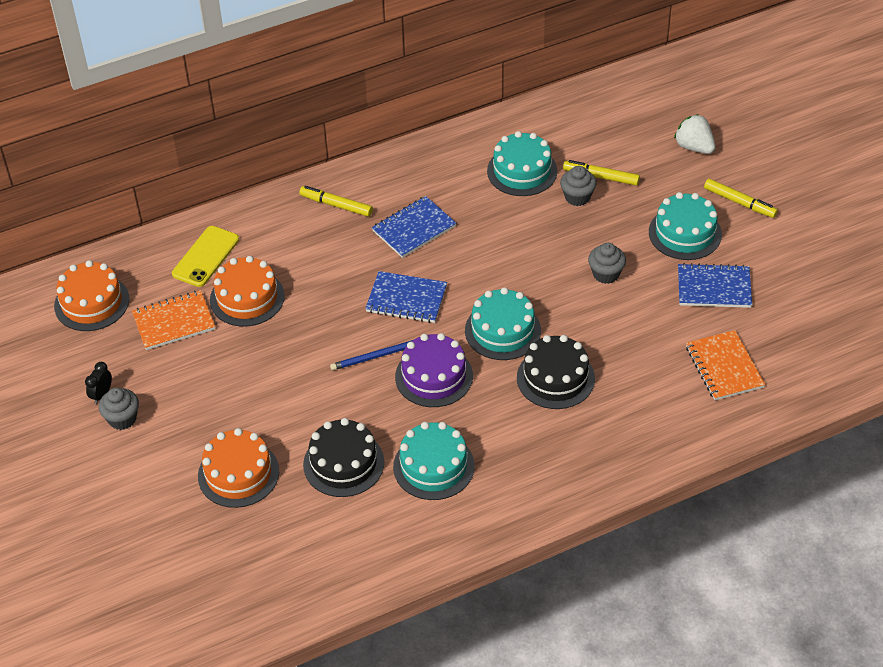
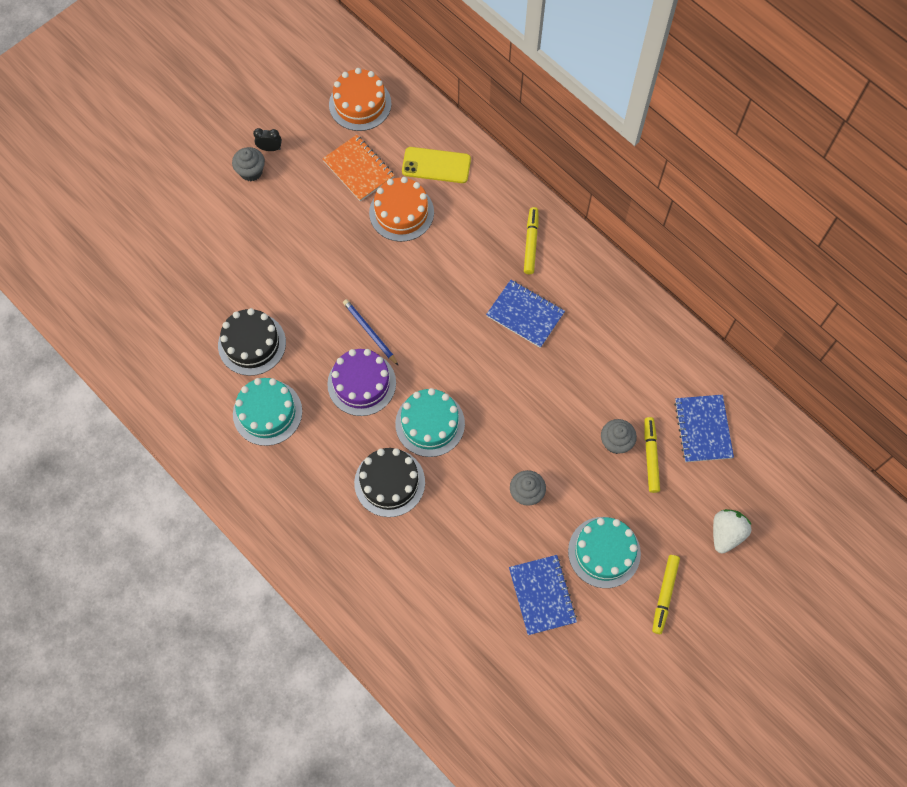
camera: 70 degrees right, 20 degrees up
orange cake [198,428,279,508] -> none
blue notebook [365,271,447,323] -> blue notebook moved to [674,395,734,462]
turquoise cake [487,131,557,196] -> none
orange notebook [686,330,765,400] -> none

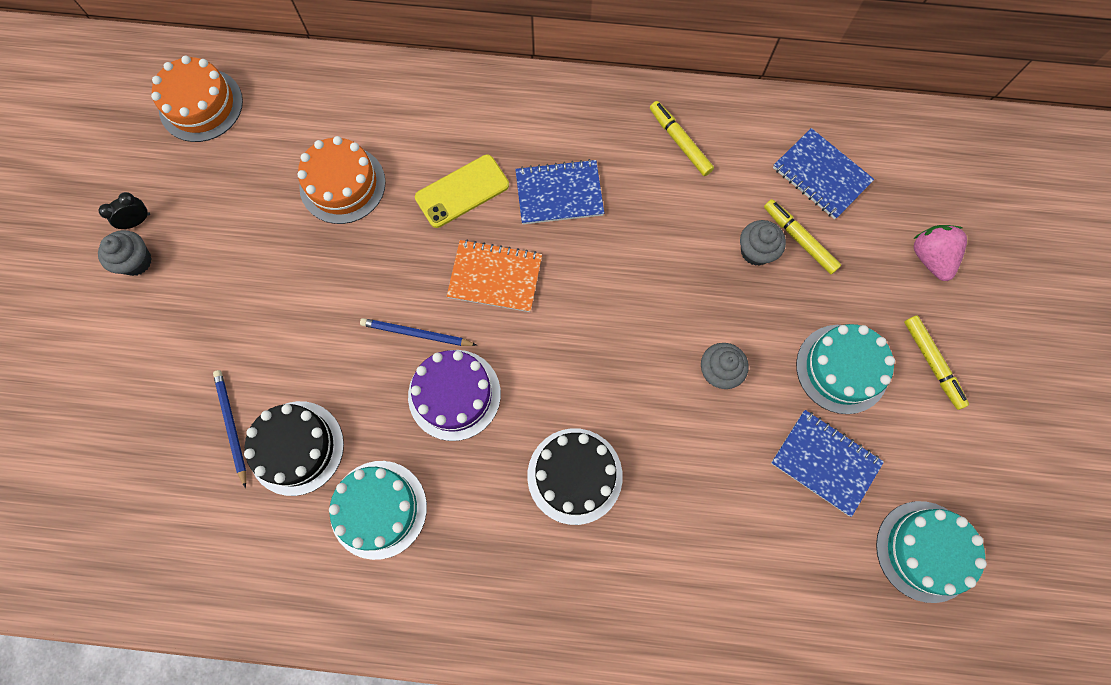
camera: 40 degrees left, 5 degrees up
orange notebook [322,135,395,201] -> orange notebook moved to [447,240,542,312]
turquoise cake [395,388,465,457] -> turquoise cake moved to [876,501,987,603]
yellow phone [402,147,471,183] -> yellow phone moved to [415,155,509,228]
yellow marker [524,207,538,274] -> yellow marker moved to [650,101,714,176]
white strawberry [713,509,752,554] -> pink strawberry [913,225,967,281]
none -> blue pencil [213,370,246,488]

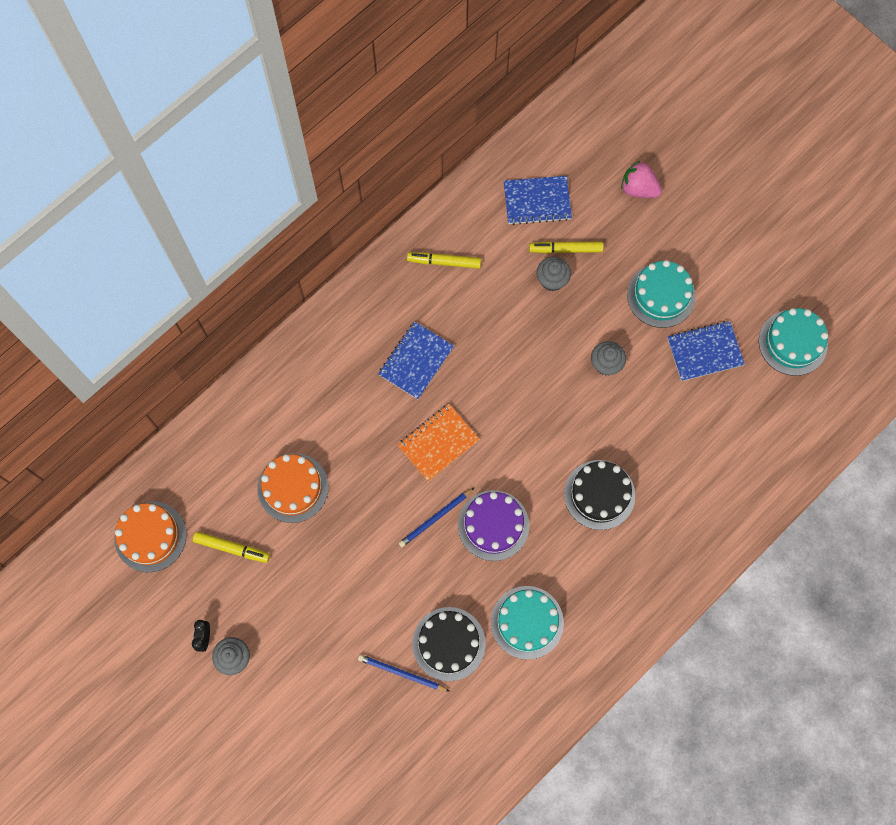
camera: 50 degrees left, 0 degrees up
yellow phone [415,155,509,228] -> none
yellow marker [904,315,969,410] -> yellow marker moved to [193,532,270,563]

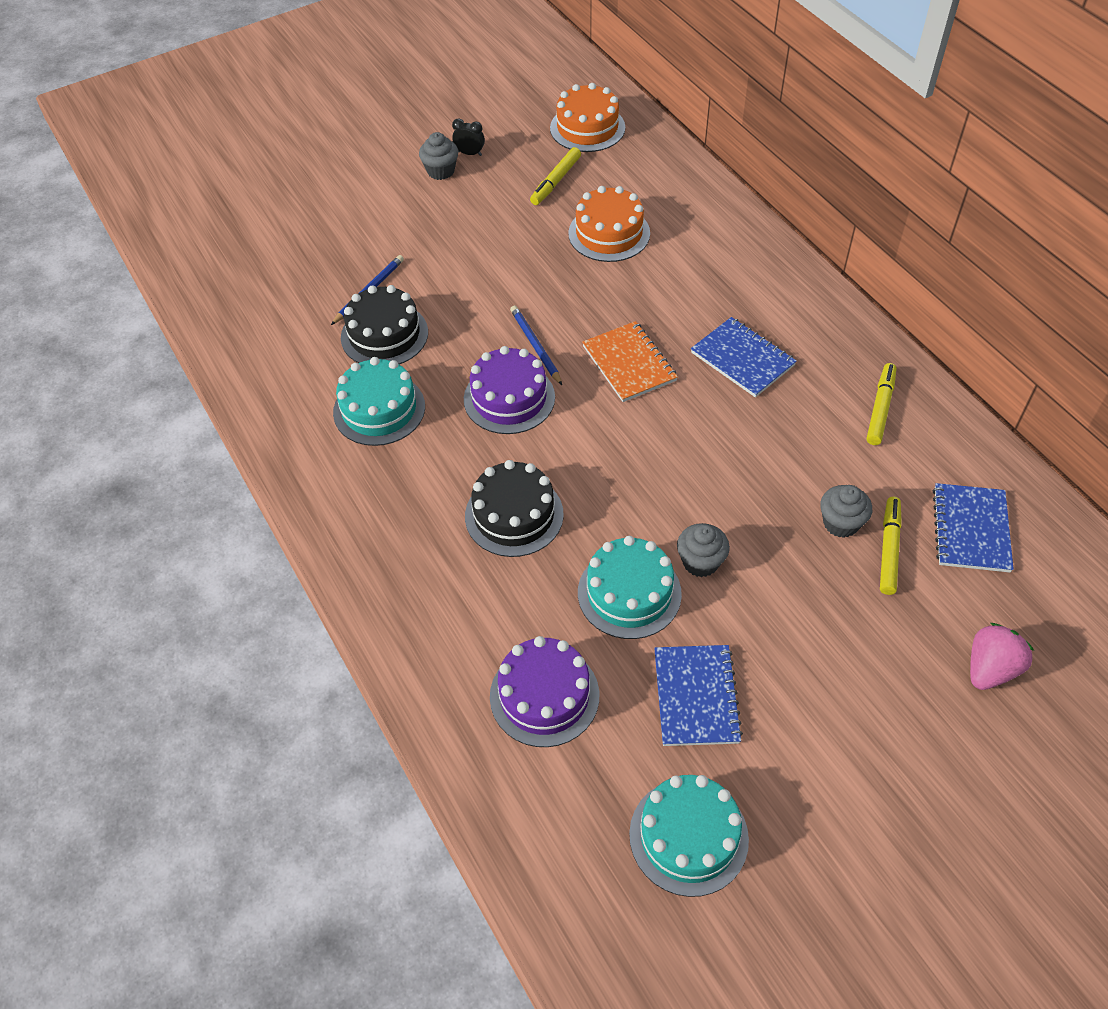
camera: 105 degrees right, 20 degrees down
turquoise cake [627,260,695,328] -> turquoise cake moved to [578,536,682,639]
none -> purple cake [490,636,599,747]

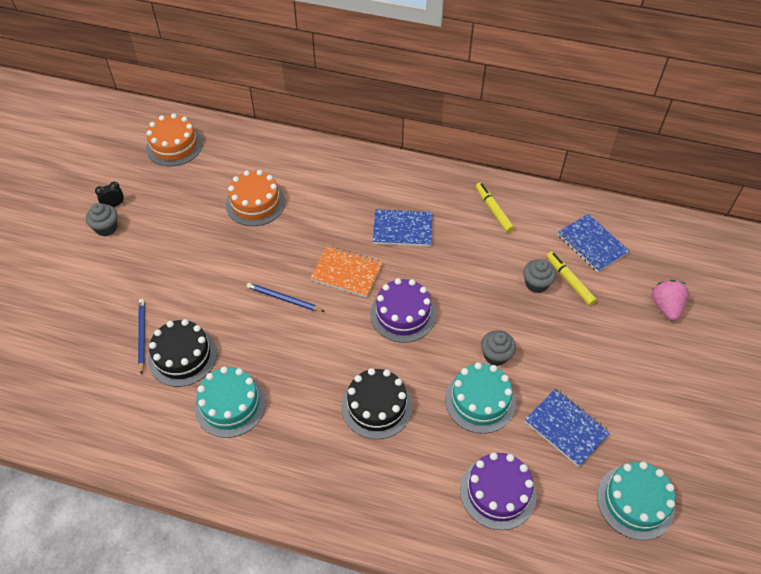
camera: 45 degrees left, 0 degrees up
purple cake [464,346,555,434] -> purple cake moved to [370,278,436,343]
yellow marker [530,147,581,205] -> none

